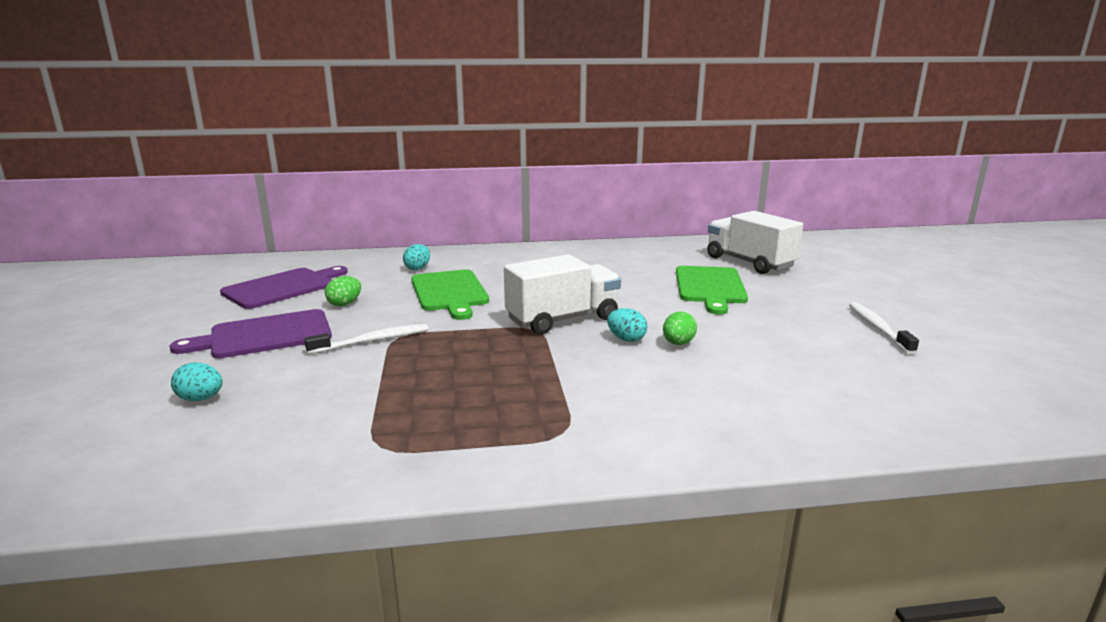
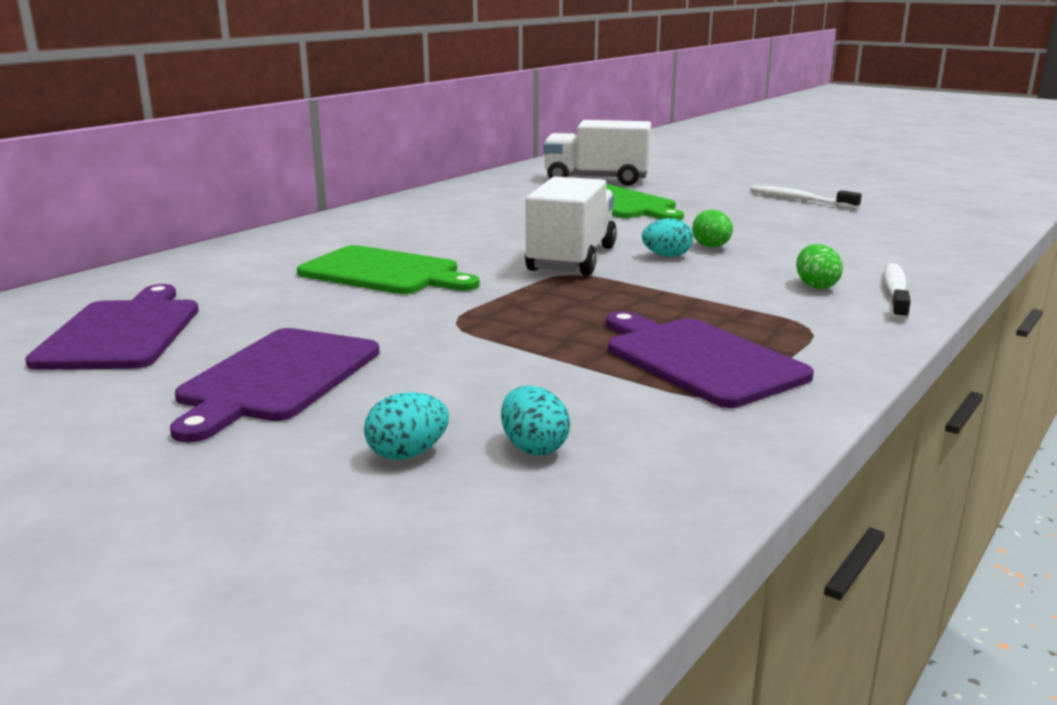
camera: 45 degrees left, 0 degrees up
white toothbrush [304,324,428,354] -> white toothbrush moved to [884,263,911,321]
green egg [325,276,361,306] -> green egg moved to [796,244,843,289]
turquoise egg [403,244,430,270] -> turquoise egg moved to [501,385,570,456]
none -> purple cutting board [606,311,814,408]

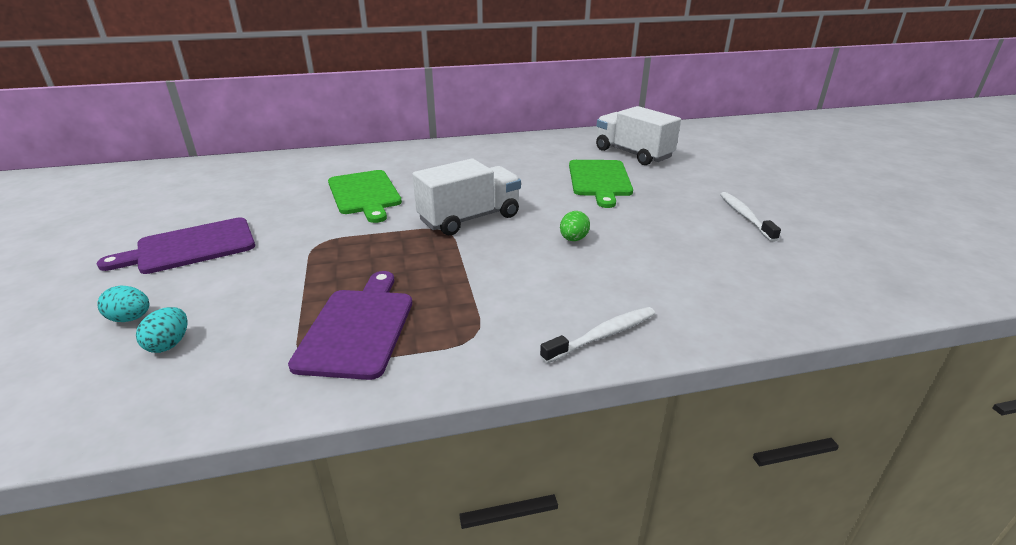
camera: 40 degrees right, 10 degrees up
purple cutting board [25,284,199,370] -> none
turquoise egg [642,218,693,257] -> none
green egg [796,244,843,289] -> none

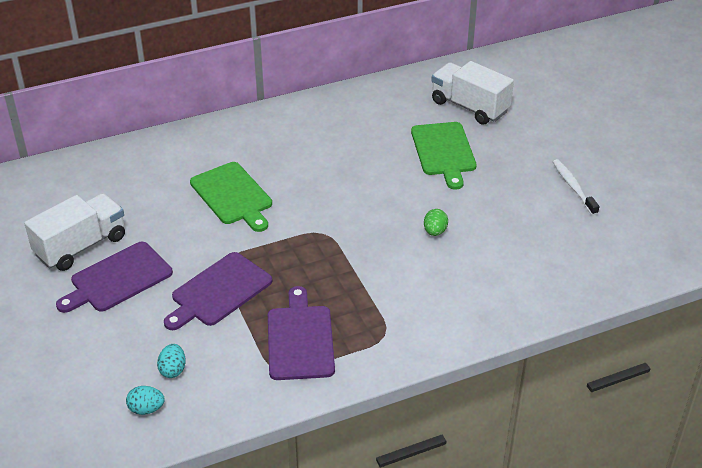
camera: 10 degrees left, 10 degrees up
turquoise egg [97,286,149,322] -> turquoise egg moved to [126,386,165,415]
white truck [412,158,521,235] -> white truck moved to [24,193,125,271]
white toothbrush [540,307,655,364] -> none
none -> purple cutting board [164,252,272,330]

